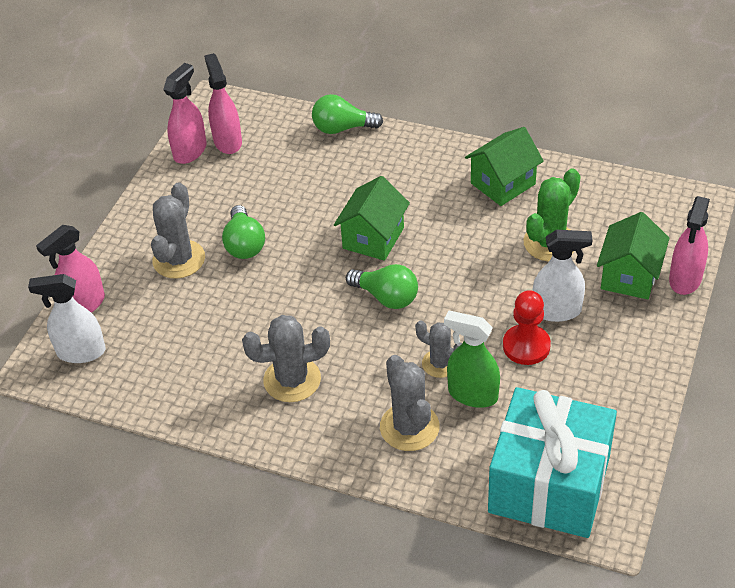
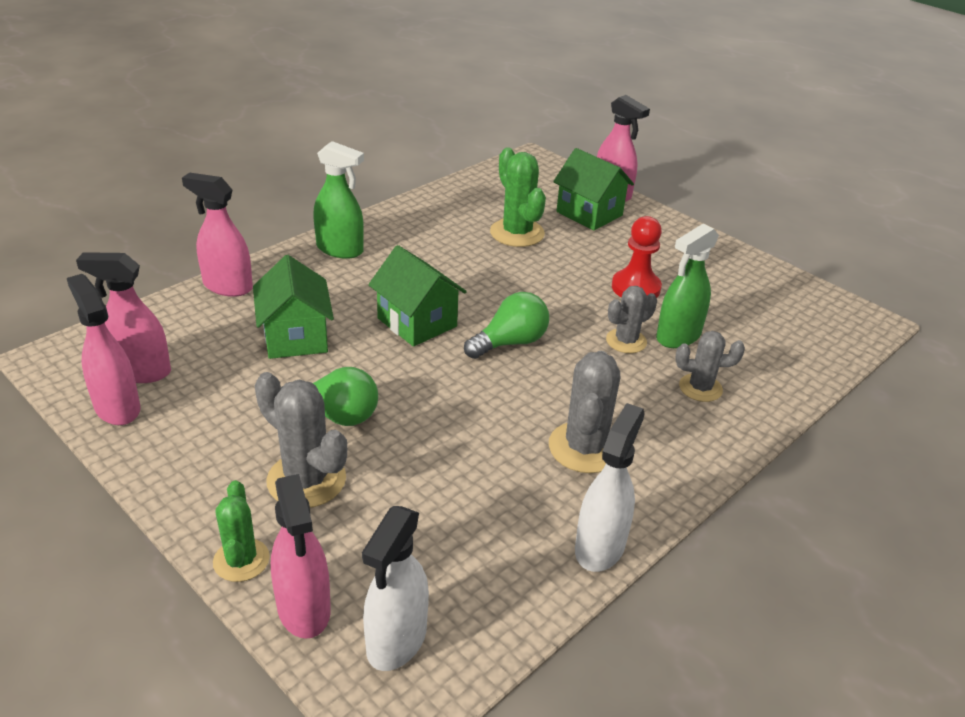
camera: 70 degrees left, 10 degrees down
green light bulb [312,94,383,134] -> pink spray bottle [182,173,253,297]
grey cactus [380,355,440,451] -> grey cactus [675,331,745,402], size x0.64
green house [465,127,544,206] -> green house moved to [253,255,334,359]
turquoise gift [488,387,617,538] -> none
white spray bottle [532,230,593,322] -> white spray bottle moved to [575,403,645,572]
none -> green cactus [213,480,270,582]
none -> green spray bottle [313,141,364,259]

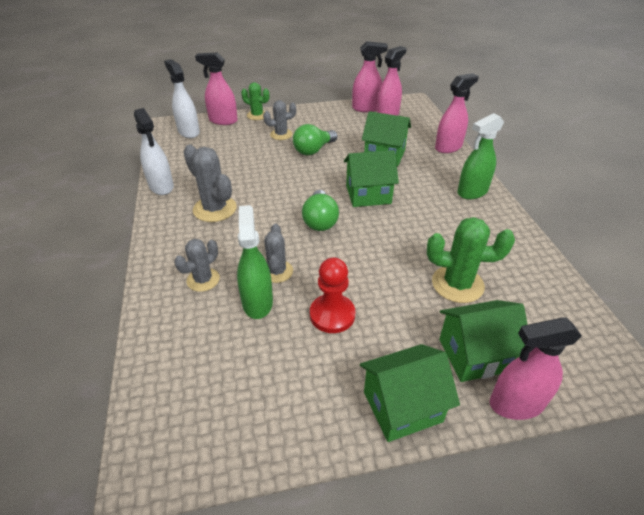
camera: 125 degrees right, 5 degrees up
grey cactus [255,372,347,508] -> grey cactus [263,100,296,140], size x0.64
none -> green house [360,344,460,442]

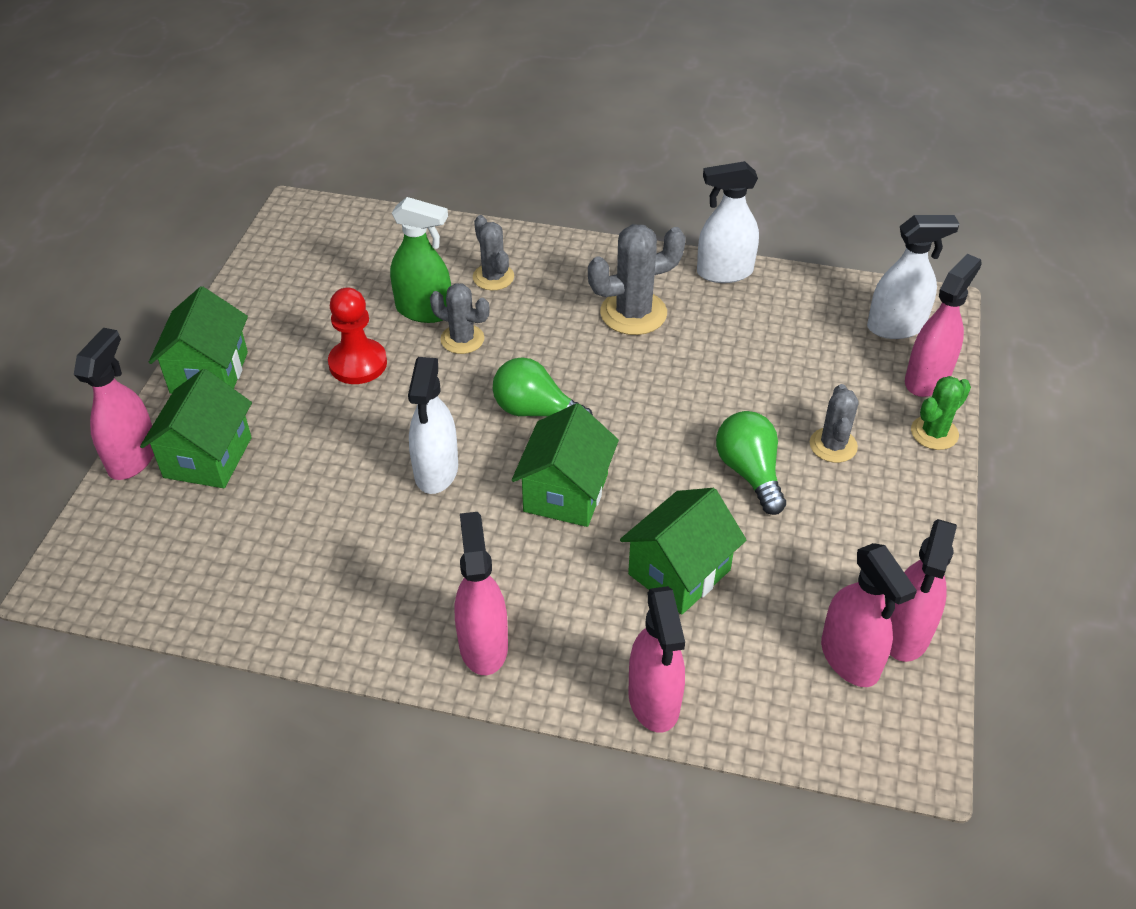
camera: 115 degrees right, 5 degrees up
green cactus [427,217,515,303] -> none
green spray bottle [457,113,504,199] -> pink spray bottle [455,512,508,675]
none -> white spray bottle [408,357,458,494]

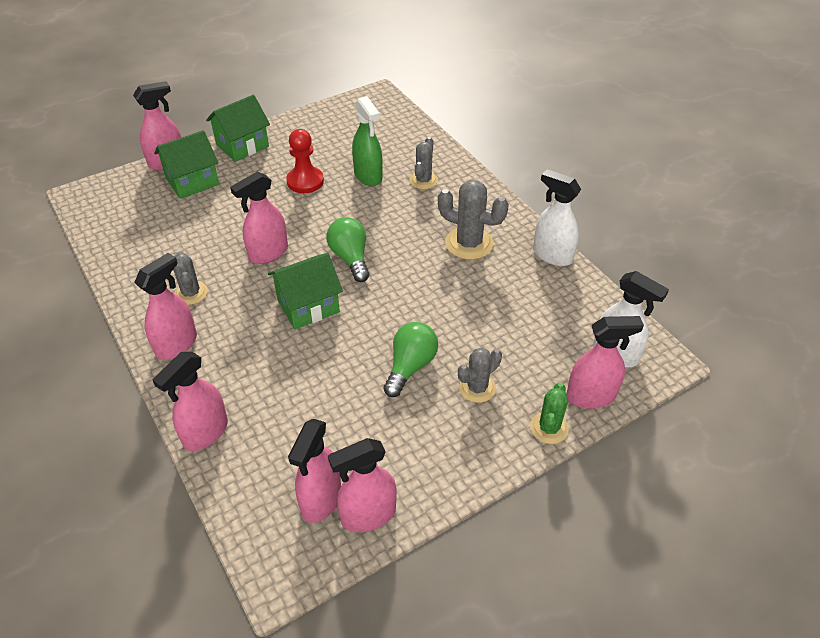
camera: 45 degrees right, 0 degrees up
white spray bottle [408,357,458,494] -> pink spray bottle [230,172,288,264]
grey cactus [430,283,490,354] -> grey cactus moved to [173,251,208,305]
green house [620,488,746,615] -> none
green cactus [911,376,971,450] -> green cactus turned 75 degrees counterclockwise [530,382,569,444]

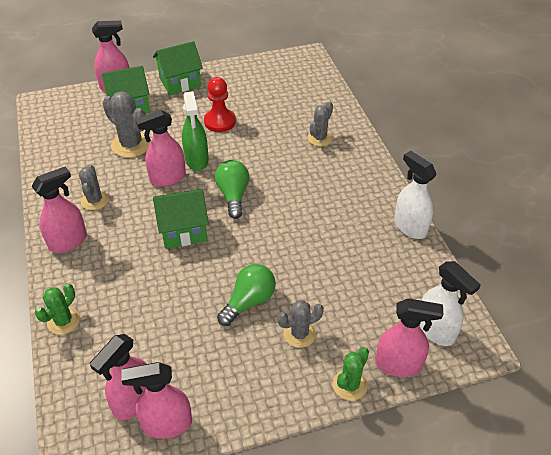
camera: 15 degrees right, 0 degrees up
pink spray bottle [153,352,228,451] -> green cactus [35,284,80,335]
green spray bottle [352,96,383,186] -> green spray bottle moved to [182,91,209,171]
grey cactus [438,180,509,260] -> grey cactus moved to [102,91,151,158]

